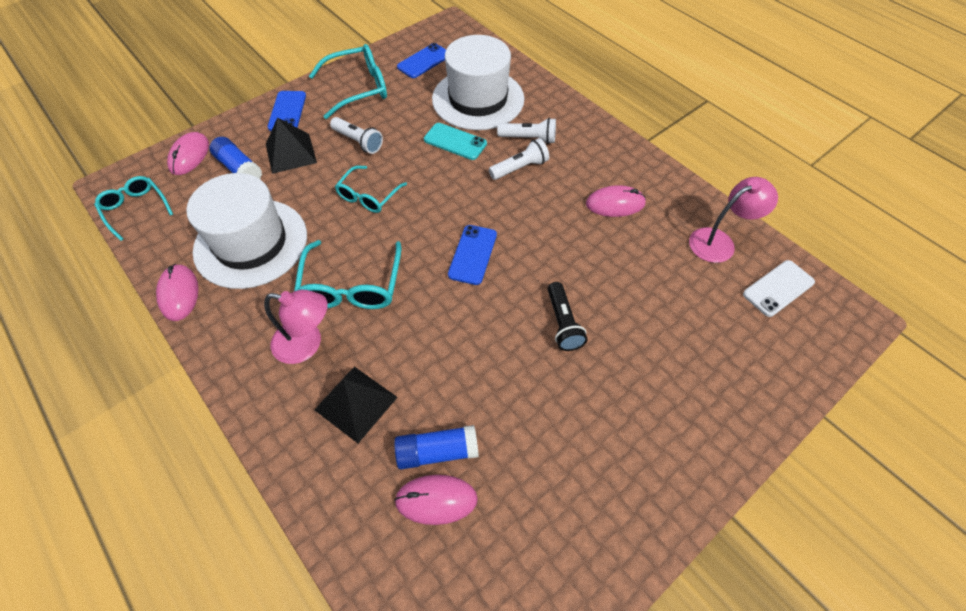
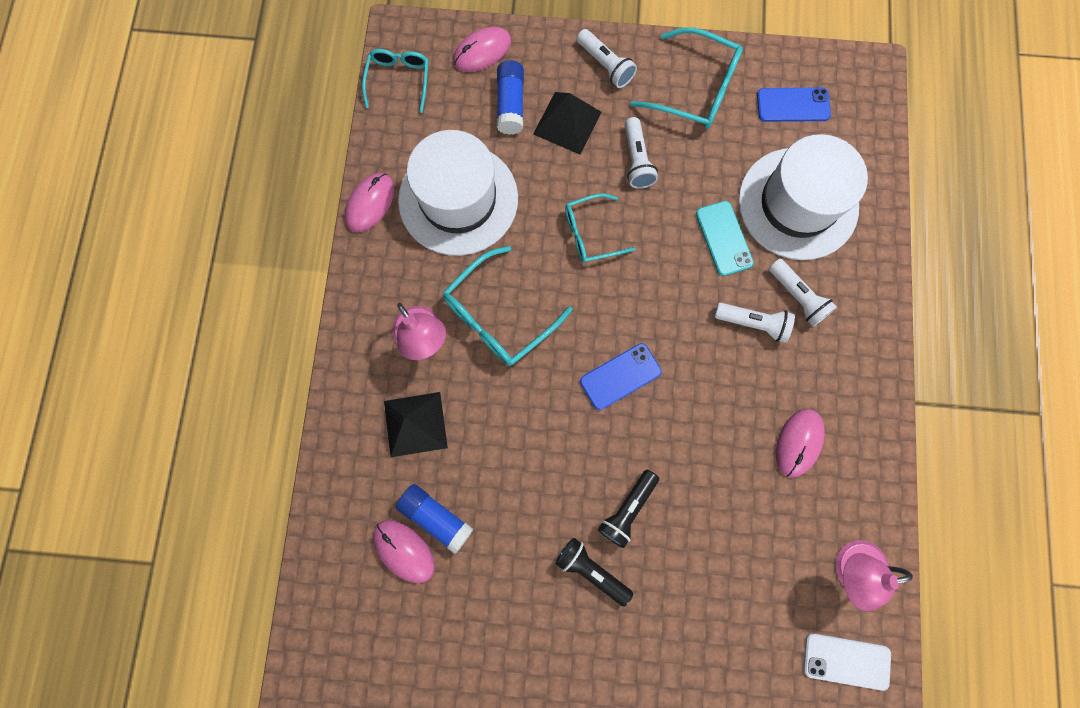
camera: 45 degrees right, 20 degrees up
blue phone [267,91,306,131] -> white flashlight [577,29,637,88]
pink mouse [586,185,646,217] -> pink mouse turned 75 degrees clockwise [776,409,825,478]
pink lamp [689,177,778,263] -> pink lamp turned 150 degrees clockwise [836,540,913,611]
none -> black flashlight [556,538,633,607]

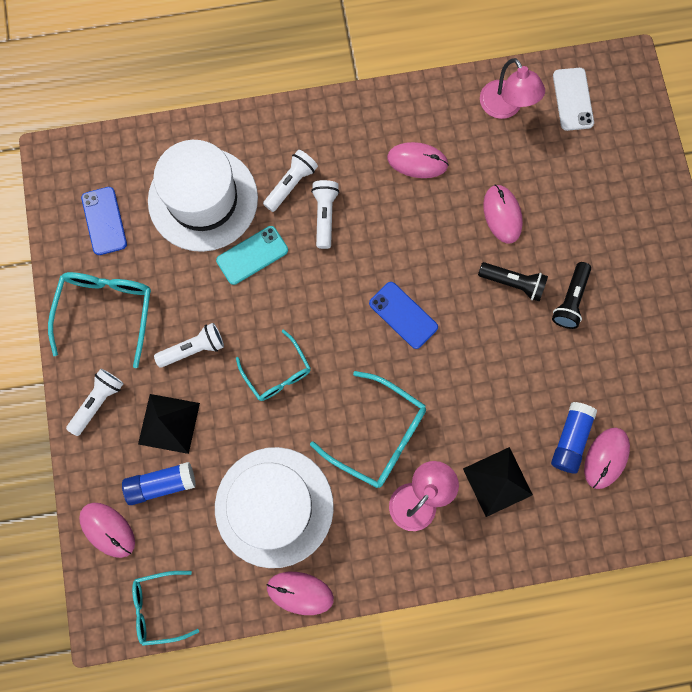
camera: 105 degrees left, 0 degrees up
none -> pink mouse [483,185,523,243]

